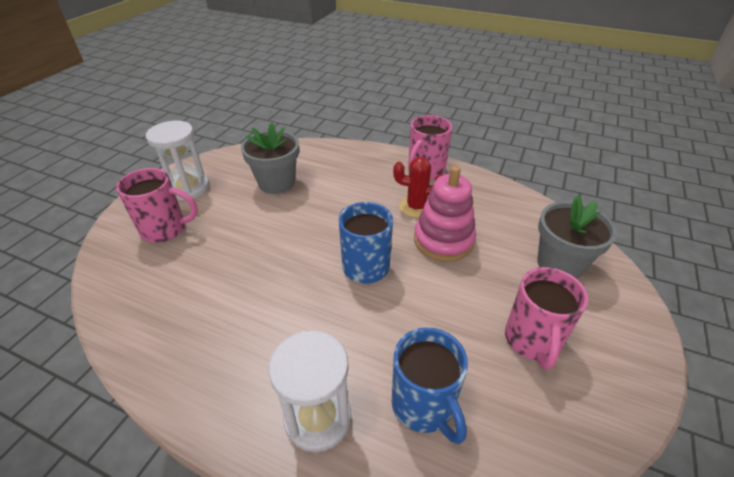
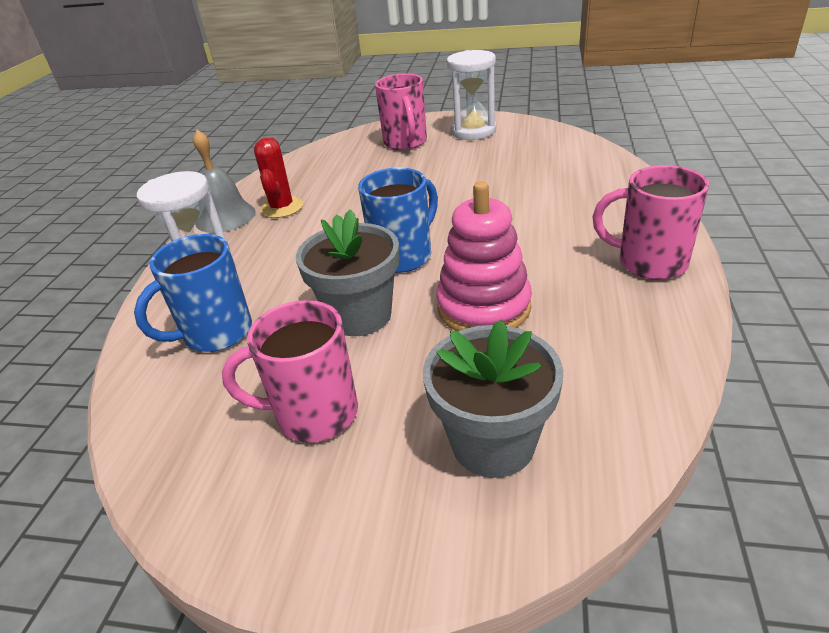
camera: 80 degrees right, 5 degrees down
grey flower pot [241,123,299,194] -> grey flower pot moved to [296,210,400,336]
red cactus [393,157,443,218] -> red cactus moved to [254,137,303,218]
none -> grey bell [193,130,256,233]

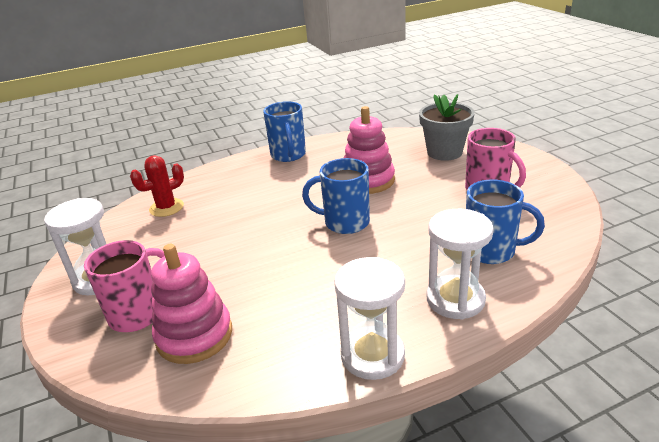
camera: 125 degrees left, 5 degrees down
grey bell [193,130,256,233] -> white hourglass [334,257,405,380]
red cactus [254,137,303,218] -> red cactus moved to [130,155,184,217]
grey flower pot [296,210,400,336] -> none
pink mug [593,165,709,280] -> blue mug [263,101,306,162]
none -> pink stacking toy [151,244,232,364]

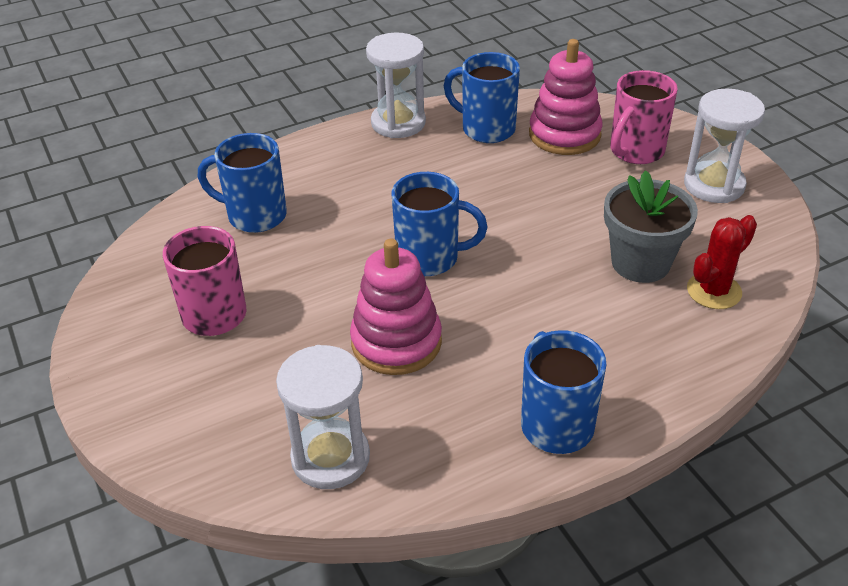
camera: 175 degrees right, 10 degrees up
grey flower pot [419,94,475,161] -> grey flower pot moved to [604,170,698,283]
white hourglass [426,209,494,320] -> white hourglass moved to [276,345,370,489]
none -> blue mug [444,52,520,143]

